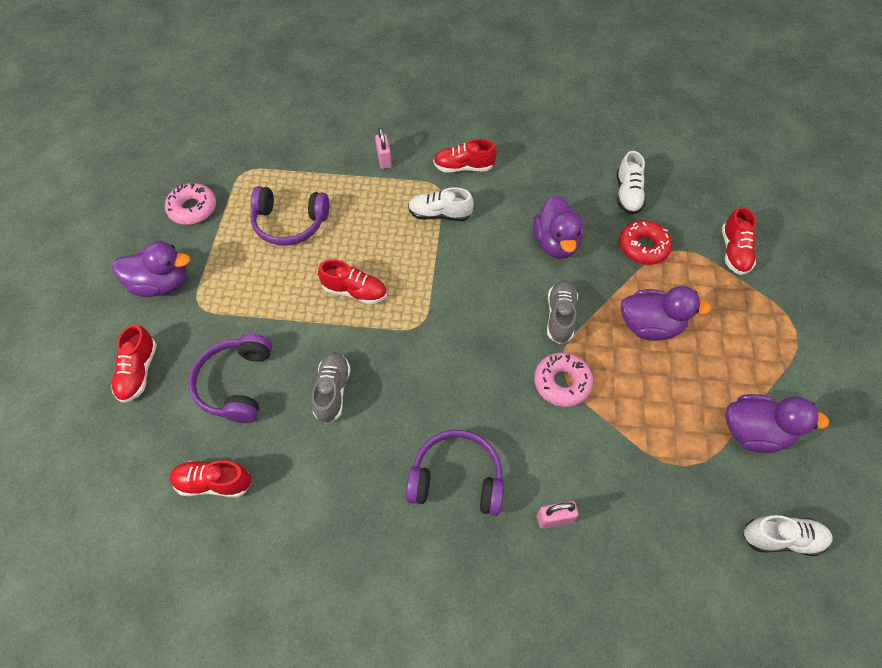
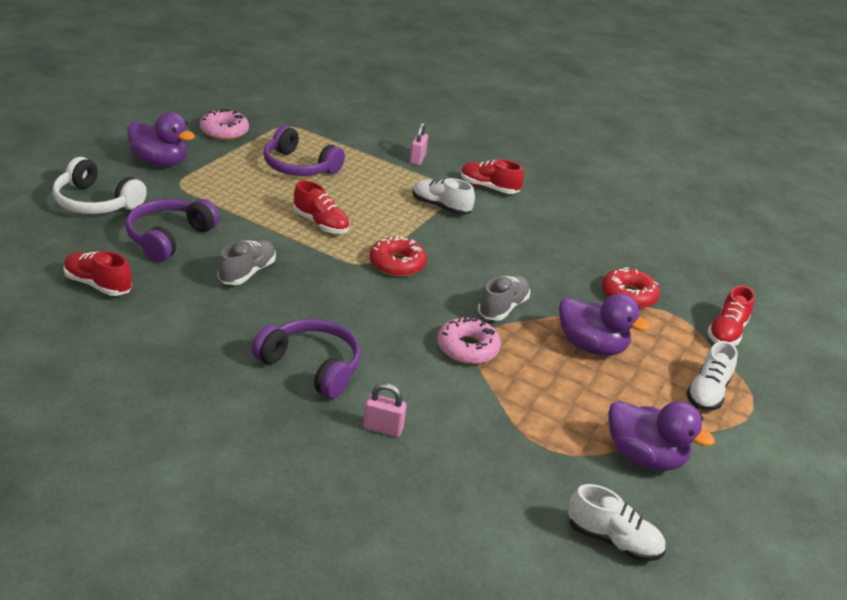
camera: 20 degrees right, 25 degrees down
red shoe [111,324,157,403] -> white headphones [52,157,147,214]
purple duck [533,195,584,259] -> none
white shoe [617,151,646,214] -> white shoe moved to [686,341,738,411]
none -> red donut [370,235,427,277]

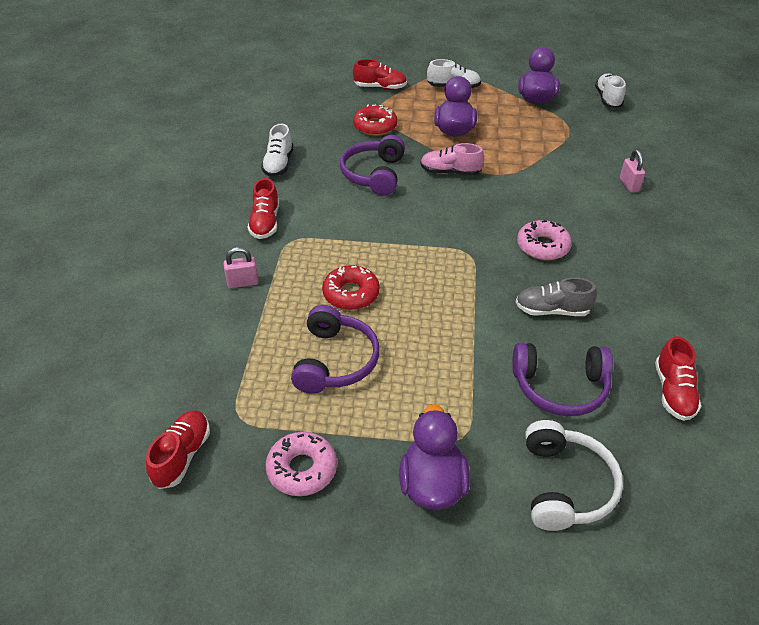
camera: 110 degrees left, 10 degrees up
purple headphones [252,318,361,399] -> purple headphones moved to [340,135,405,196]
red shoe [293,180,350,234] -> red shoe moved to [146,411,210,489]
red donut [370,235,427,277] -> red donut moved to [322,265,380,310]
white shoe [412,178,475,215] -> white shoe moved to [261,124,293,177]
pink donut [437,316,501,364] -> pink donut moved to [517,220,572,260]
grey shoe [478,275,530,321] -> pink shoe [420,143,484,176]

